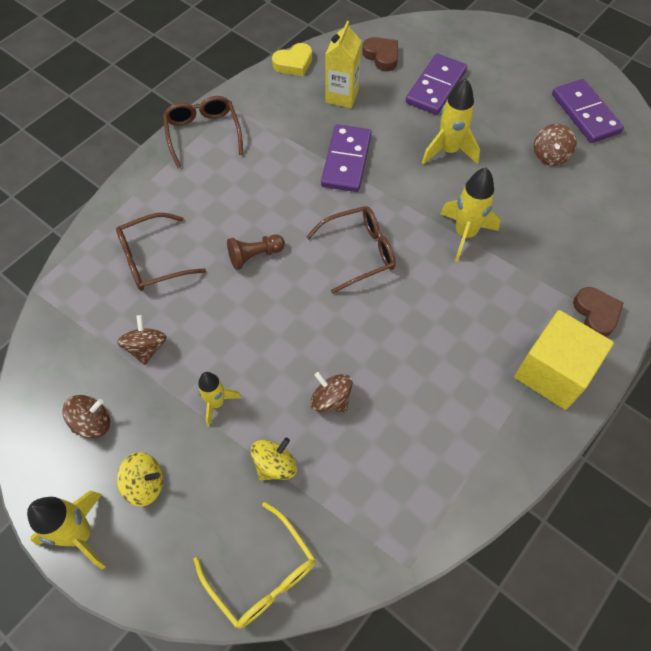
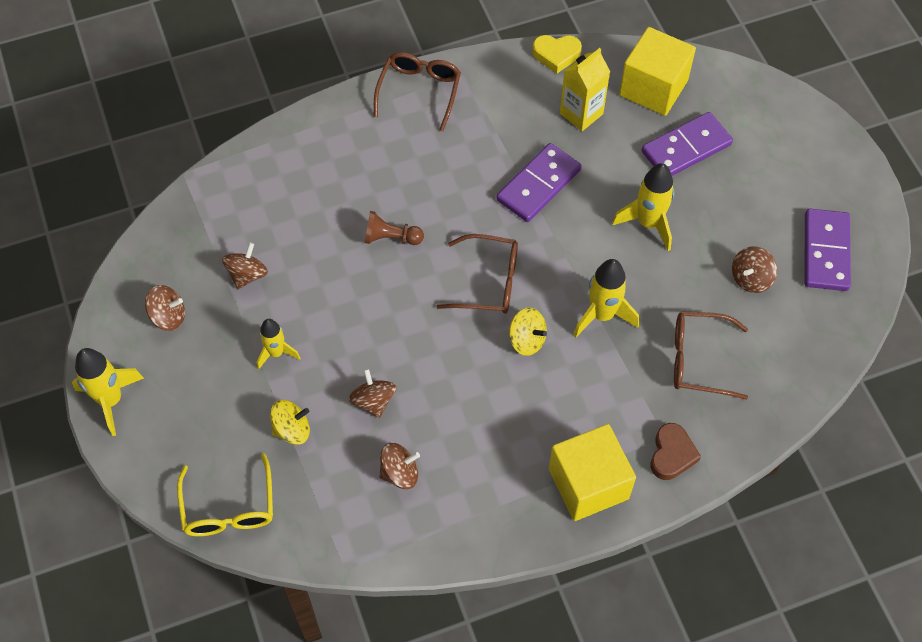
camera: 30 degrees right, 0 degrees up
brown glasses [116,213,206,291] -> brown glasses moved to [674,311,748,400]
yellow spinning top [117,452,163,507] -> yellow spinning top moved to [509,308,547,356]
brown heart [362,37,398,71] -> yellow cube [619,27,696,116]
none -> brown spinning top [379,443,420,489]

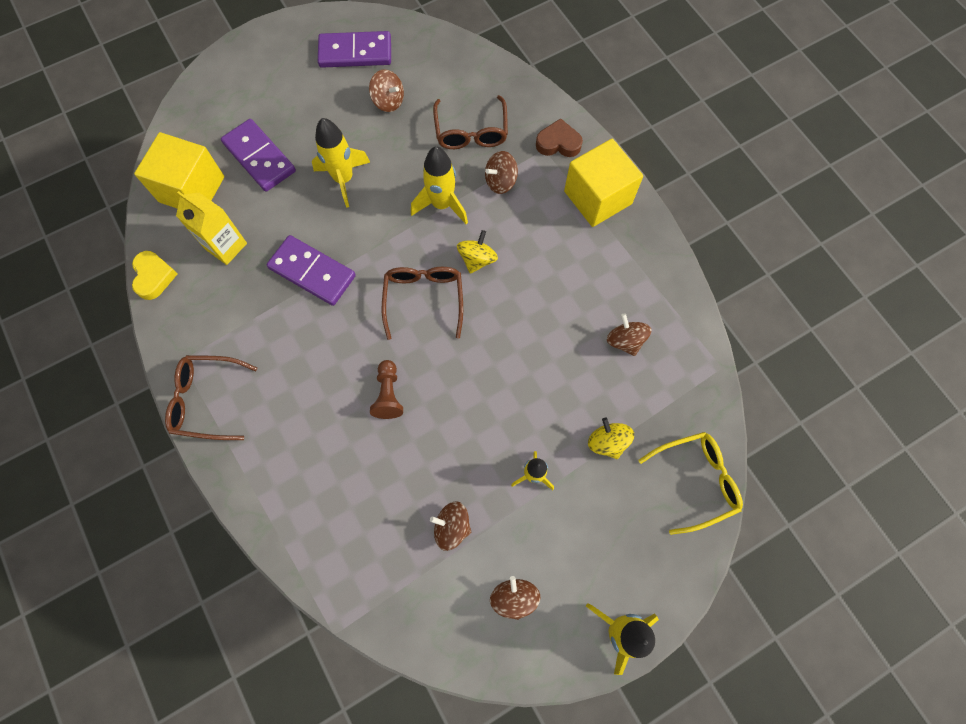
camera: 100 degrees left, 10 degrees up
brown spinning top [349,369,397,418] -> brown spinning top moved to [485,151,518,194]

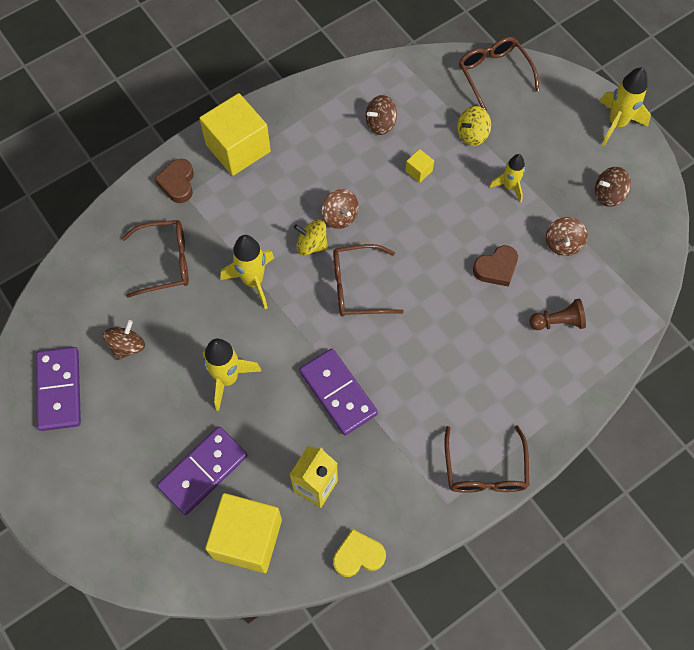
camera: 95 degrees left, 5 degrees down
purple domino [267,235,356,306] -> purple domino turned 60 degrees counterclockwise [299,349,378,435]
brown pawn [370,360,403,419] -> brown pawn moved to [529,298,586,330]
brown spinning top [485,151,518,194] -> brown spinning top moved to [322,189,359,229]
yellow glasses [638,432,743,535] -> brown glasses [459,37,539,111]
none -> yellow cube [405,149,434,183]
none -> brown heart [473,245,518,287]

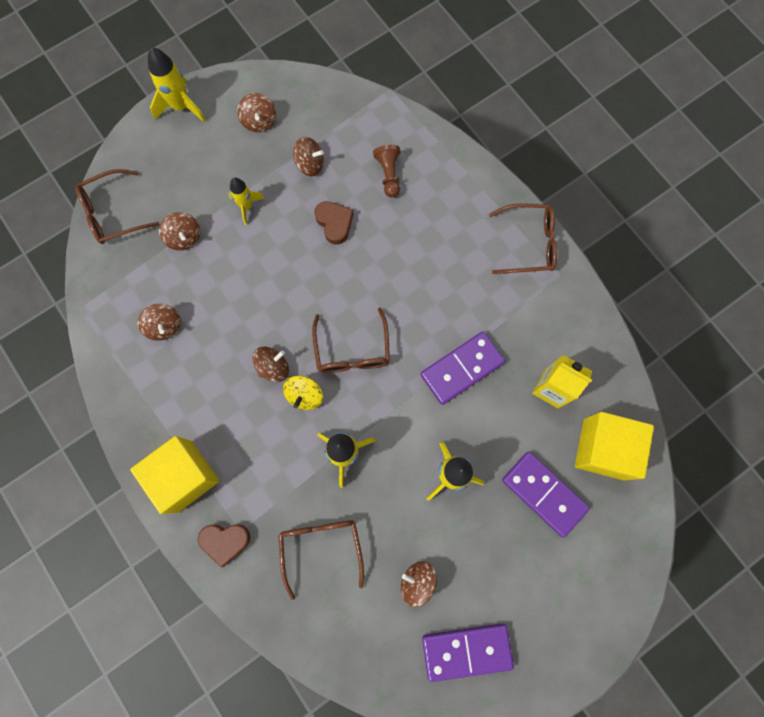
camera: 90 degrees left, 10 degrees up
yellow heart [333,529,386,577] -> none
yellow cube [405,149,434,183] -> none
yellow spinning top [457,106,491,146] -> brown spinning top [159,212,200,250]

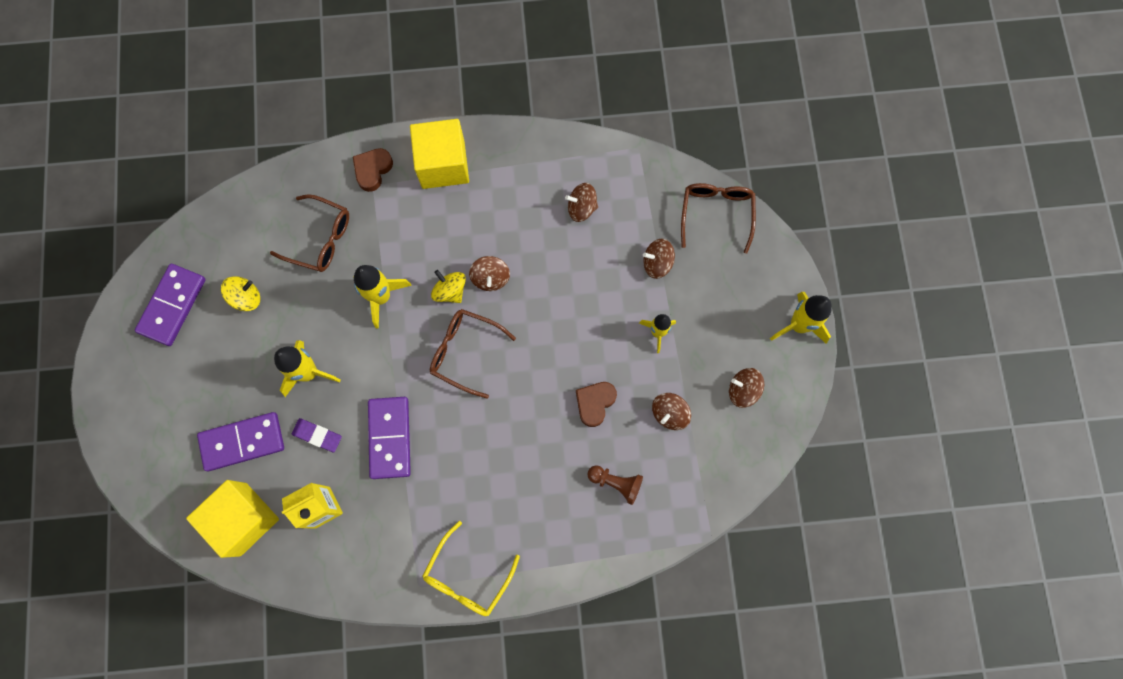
camera: 120 degrees right, 0 degrees up
brown heart [314,201,353,245] -> brown heart turned 120 degrees clockwise [576,382,617,427]
brown spinning top [401,561,437,607] -> yellow spinning top [221,276,260,311]
brown glasses [489,203,557,274] -> yellow glasses [422,521,520,616]
none -> purple eraser [292,418,342,452]

